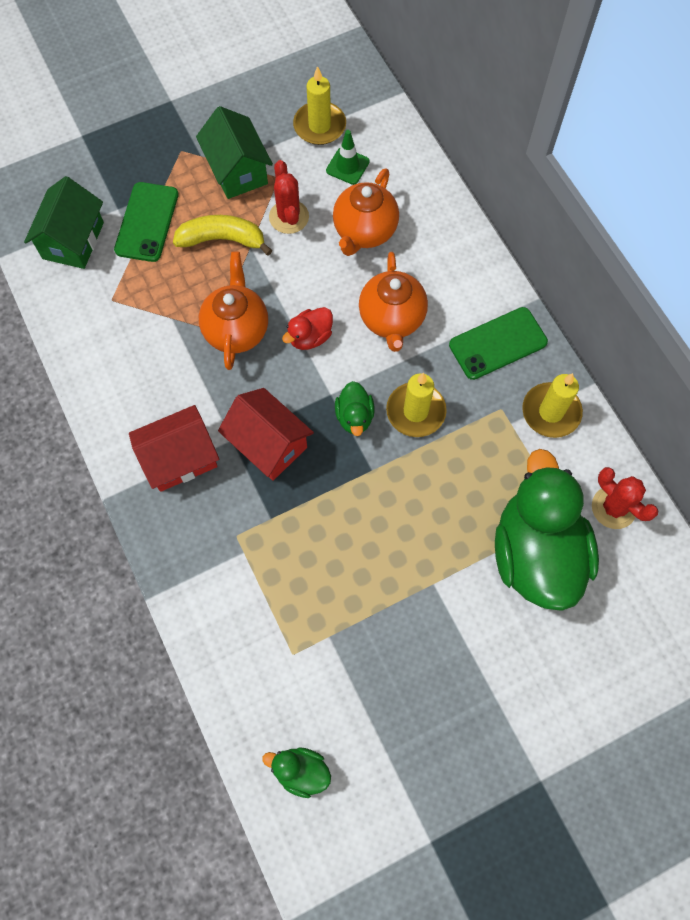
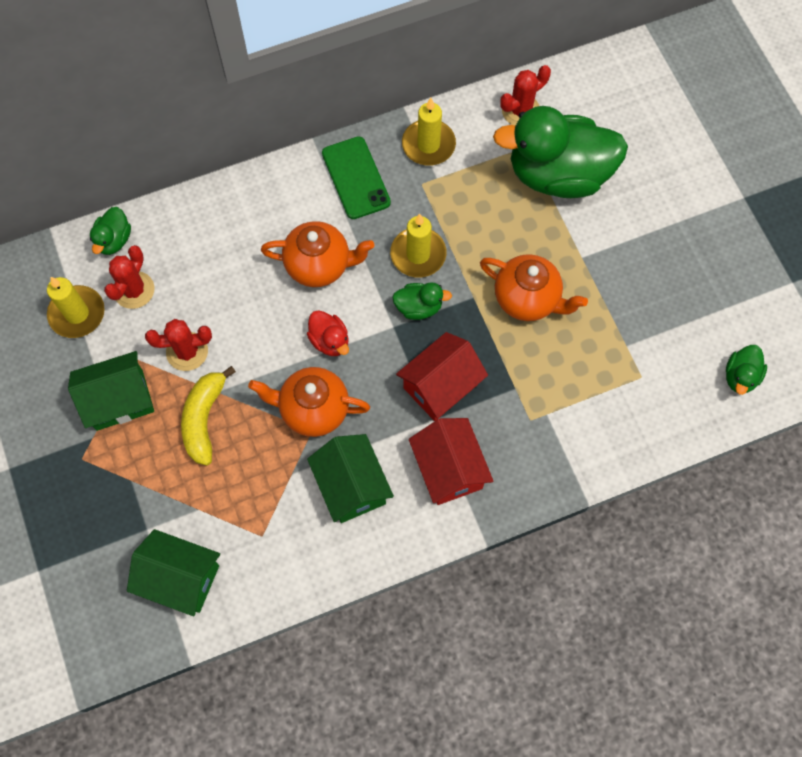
camera: 85 degrees left, 0 degrees up
green phone [114,182,179,262] -> none
green traffic cone [326,130,370,185] -> red cactus [104,245,155,309]
orange teapot [333,168,399,256] -> orange teapot moved to [480,254,588,321]
none -> green duck [90,207,131,255]
none -> green house [307,434,394,523]

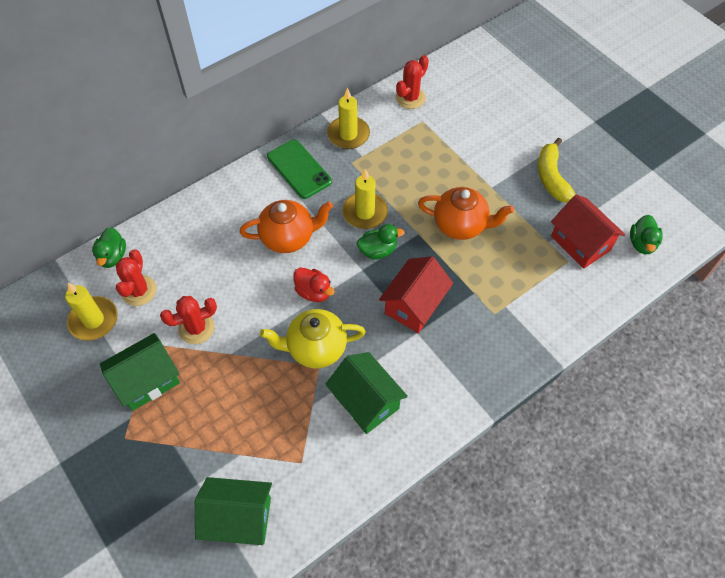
camera: 15 degrees left, 10 degrees down
yellow banana [181,366,236,466] -> yellow banana moved to [538,138,576,203]
orange teapot [248,367,370,437] -> yellow teapot [260,309,366,368]
red house [409,418,493,505] -> red house moved to [551,194,625,269]
green duck [493,106,628,198] -> none

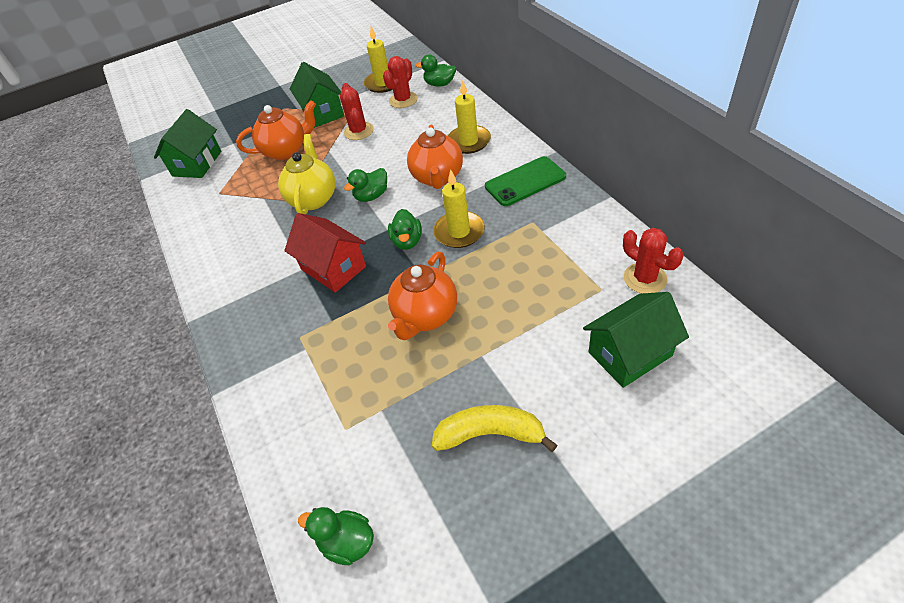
camera: 105 degrees right, 10 degrees down
red cactus [116,249,157,306] -> red cactus turned 75 degrees counterclockwise [383,56,418,108]
red duck [293,268,335,302] -> green duck [344,168,387,202]
green house [325,352,408,434] -> green house moved to [583,292,689,388]
yellow candle [327,87,370,149] -> yellow candle moved to [448,80,491,154]
red house [551,194,625,269] -> none
none -> orange teapot [236,100,316,160]

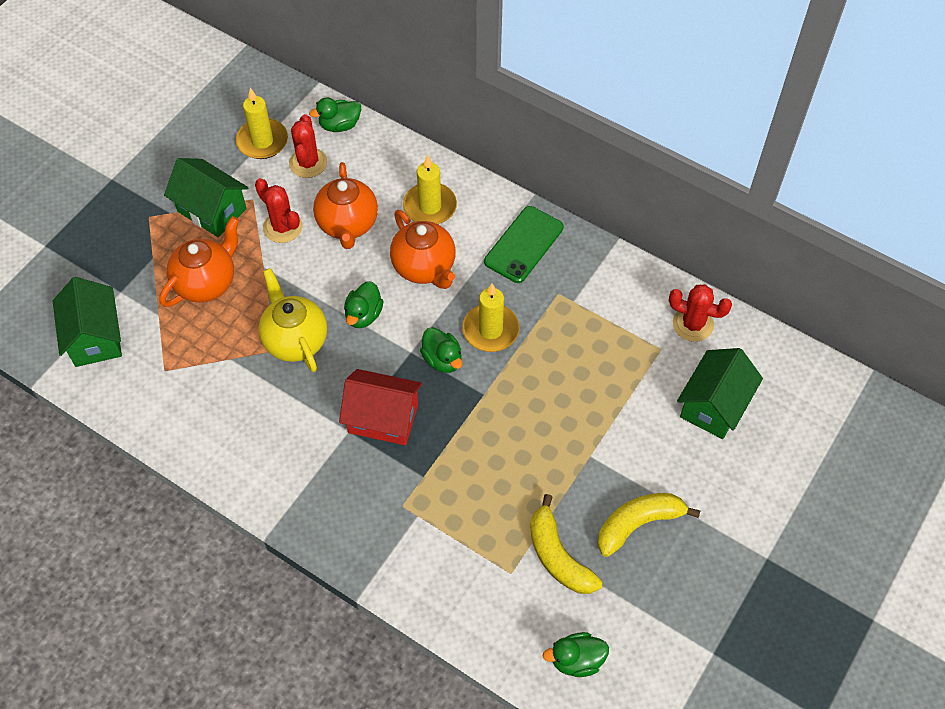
camera: 35 degrees left, 10 degrees up
orange teapot [388,252,457,340] -> orange teapot moved to [313,162,378,249]
none -> yellow banana [530,494,602,594]

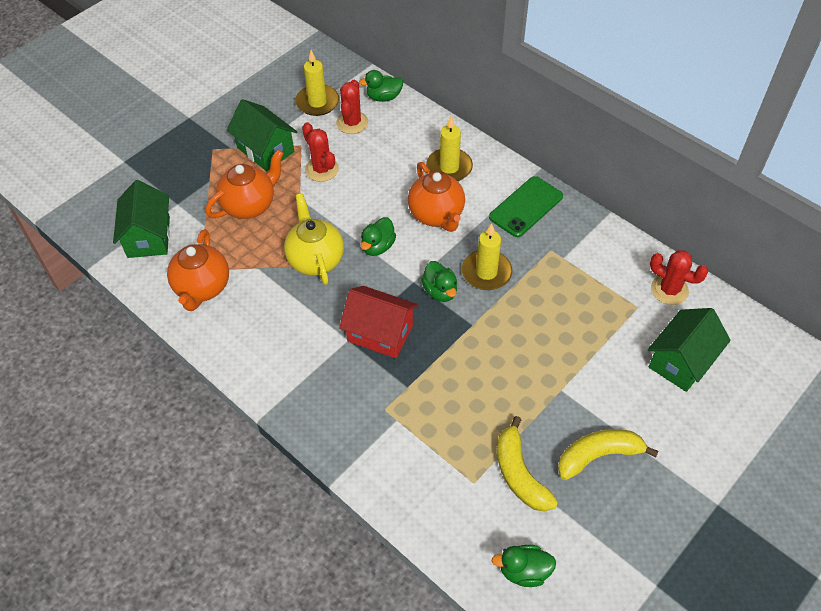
camera: 10 degrees right, 5 degrees down
orange teapot [313,162,378,249] -> orange teapot moved to [167,230,229,311]

